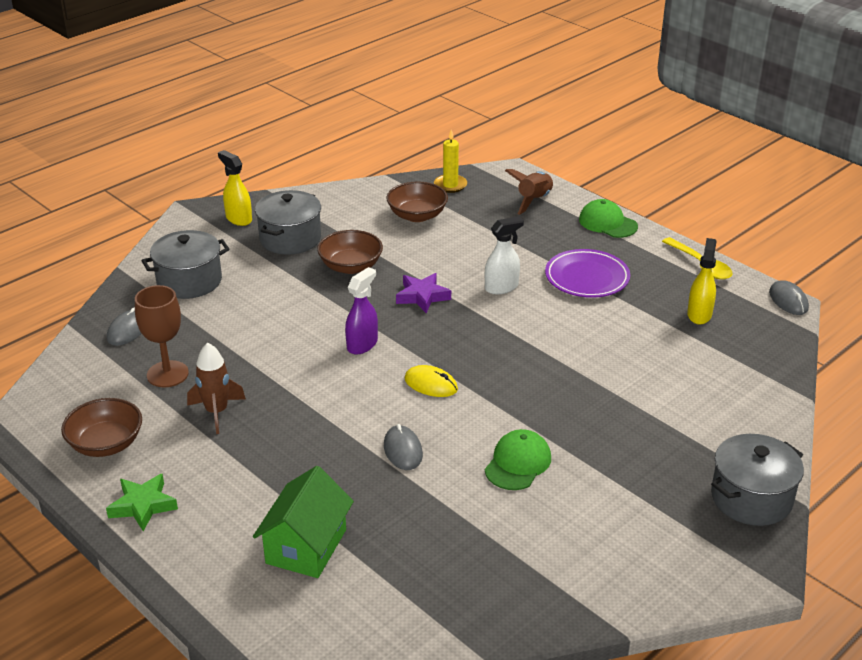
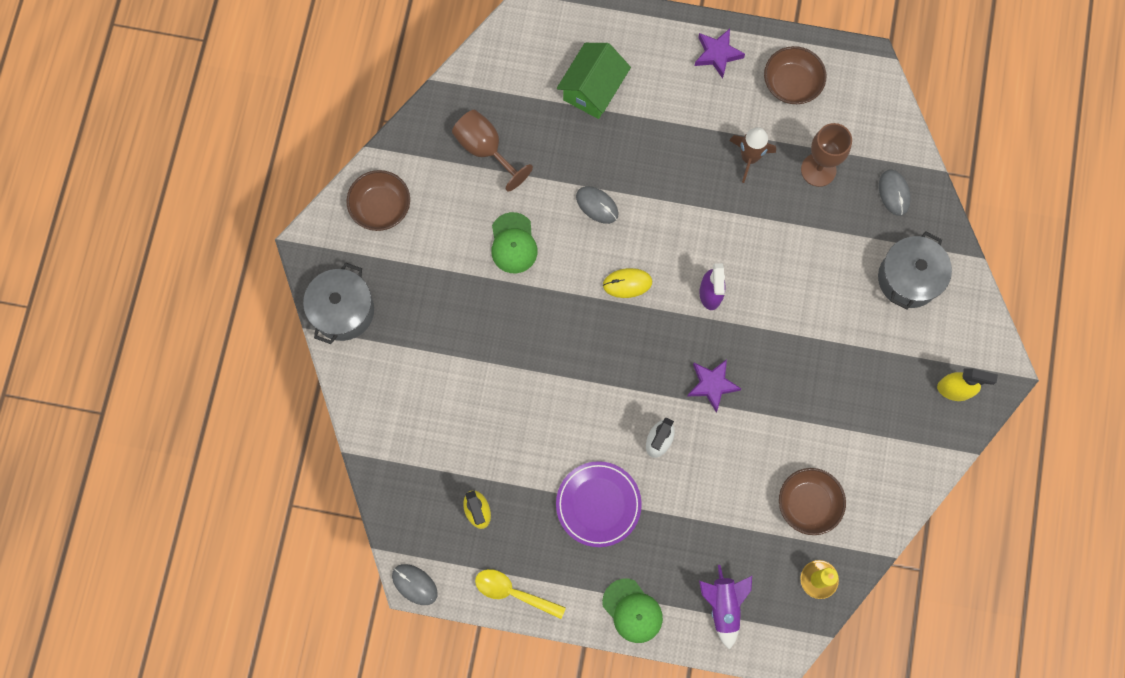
camera: 145 degrees right, 40 degrees up
green star [106,474,178,531] -> purple star [695,29,745,79]
green house [253,466,354,578] -> green house turned 45 degrees clockwise [557,43,631,119]
grey pot [255,190,321,255] -> none
brown bowl [317,230,383,274] -> brown bowl moved to [347,170,410,231]
brown rocket [505,169,553,215] -> purple rocket [699,565,752,650]
green cap [579,199,638,238] -> green cap turned 45 degrees clockwise [602,579,663,643]
none -> brown goblet [452,110,533,192]

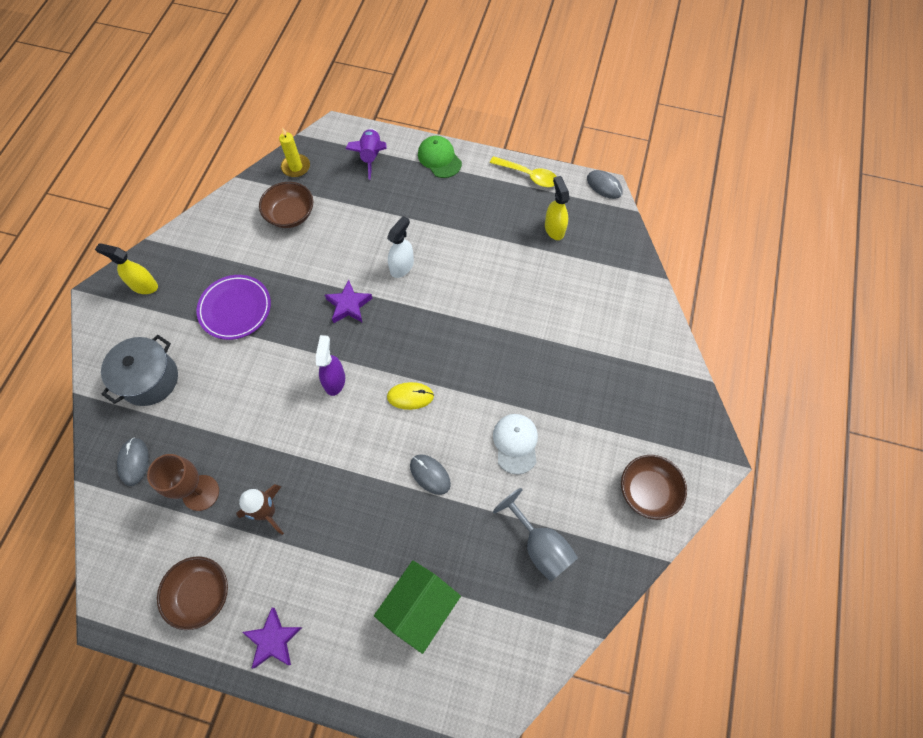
camera: 175 degrees left, 10 degrees down
grey pot [303,262,374,344] -> none
brown goblet [452,110,533,192] -> grey goblet [493,488,578,582]
green cap [491,212,538,273] -> white cap [493,414,538,475]
purple plate [556,461,642,547] -> purple plate moved to [197,275,271,340]

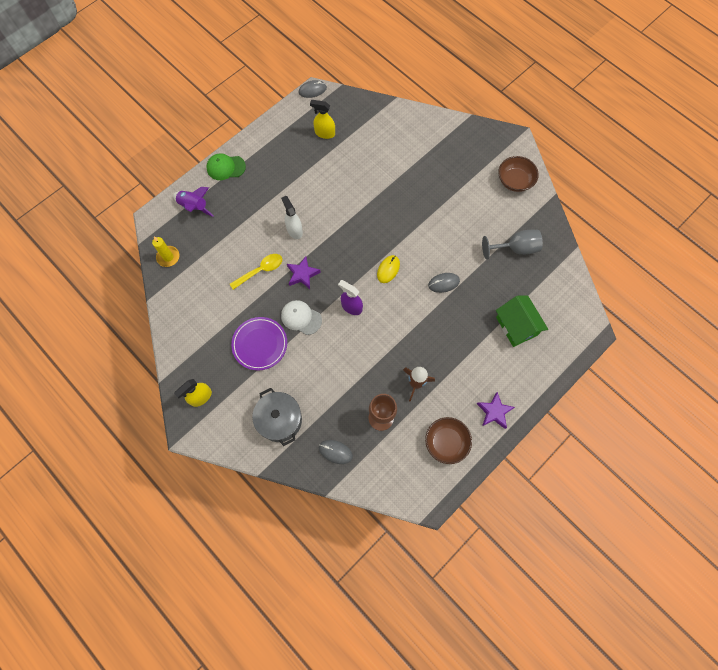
camera: 60 degrees left, 5 degrees up
brown bowl [259,182,313,228] -> none
yellow spoon [490,156,557,187] -> yellow spoon moved to [230,254,282,290]
white cap [493,414,538,475] -> white cap moved to [281,300,322,335]

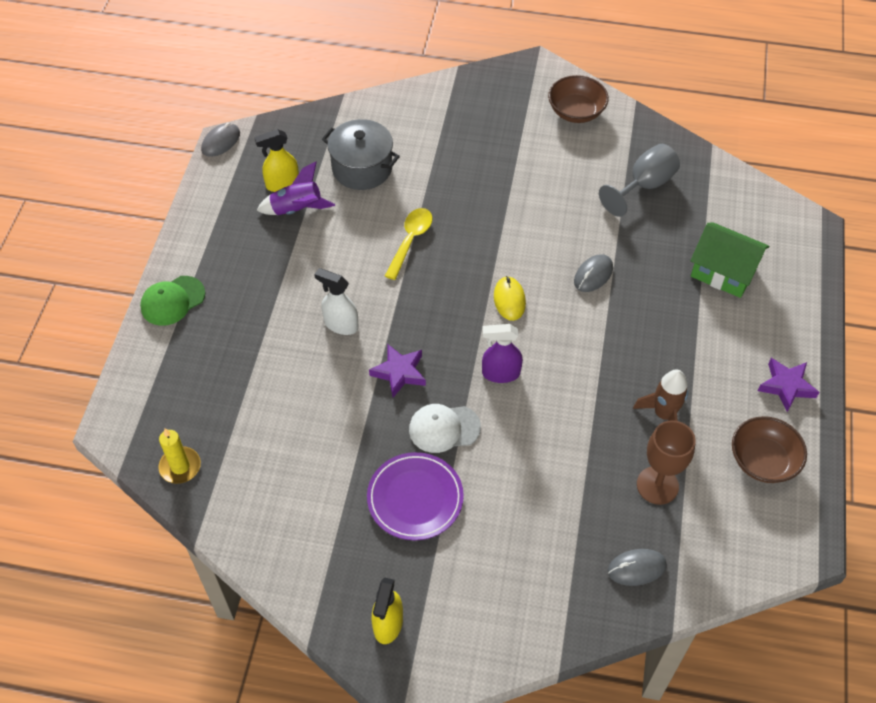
camera: 35 degrees left, 15 degrees down
purple rocket [173,187,214,217] -> purple rocket moved to [257,161,335,215]
yellow spoon [230,254,282,290] -> yellow spoon moved to [385,208,432,280]
grey pot [252,388,302,446] -> grey pot moved to [322,119,400,190]

